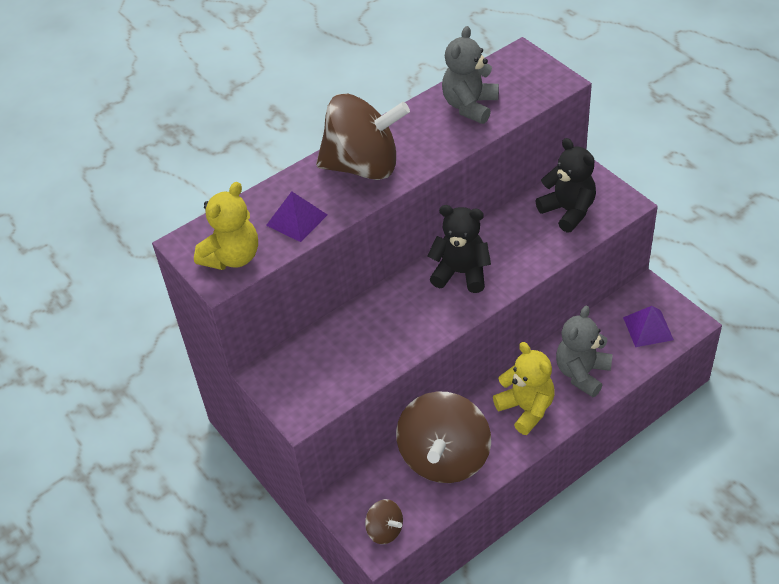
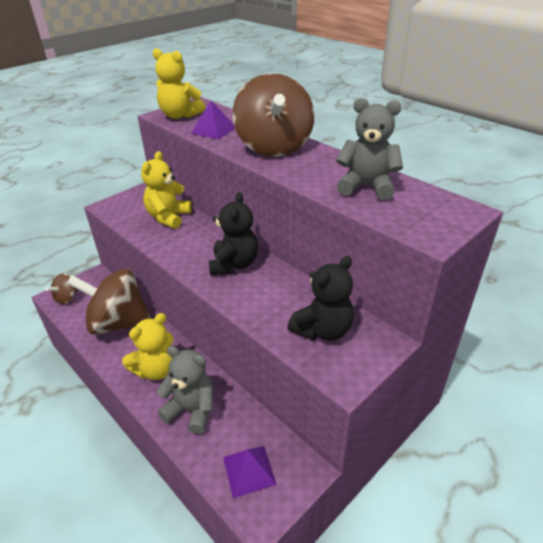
camera: 80 degrees right, 10 degrees down
none -> yellow teddy bear [141,151,192,229]

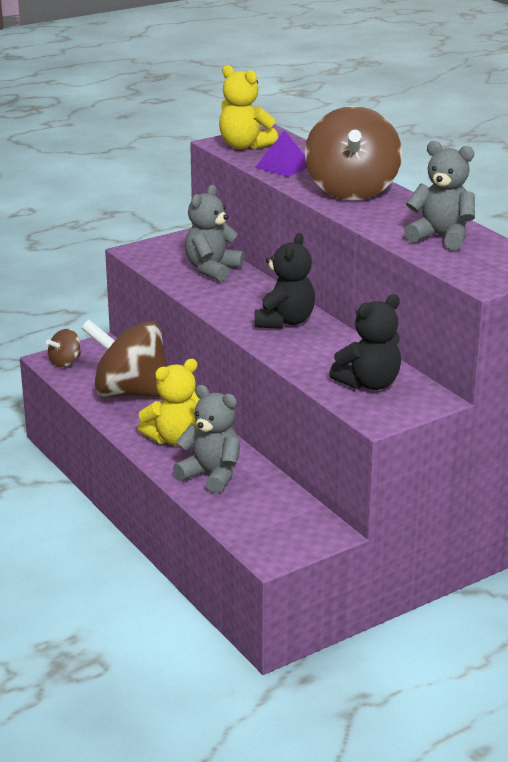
camera: 10 degrees right, 10 degrees down
yellow teddy bear [141,151,192,229] -> grey teddy bear [185,185,244,281]
purple pyramid [223,446,277,498] -> none

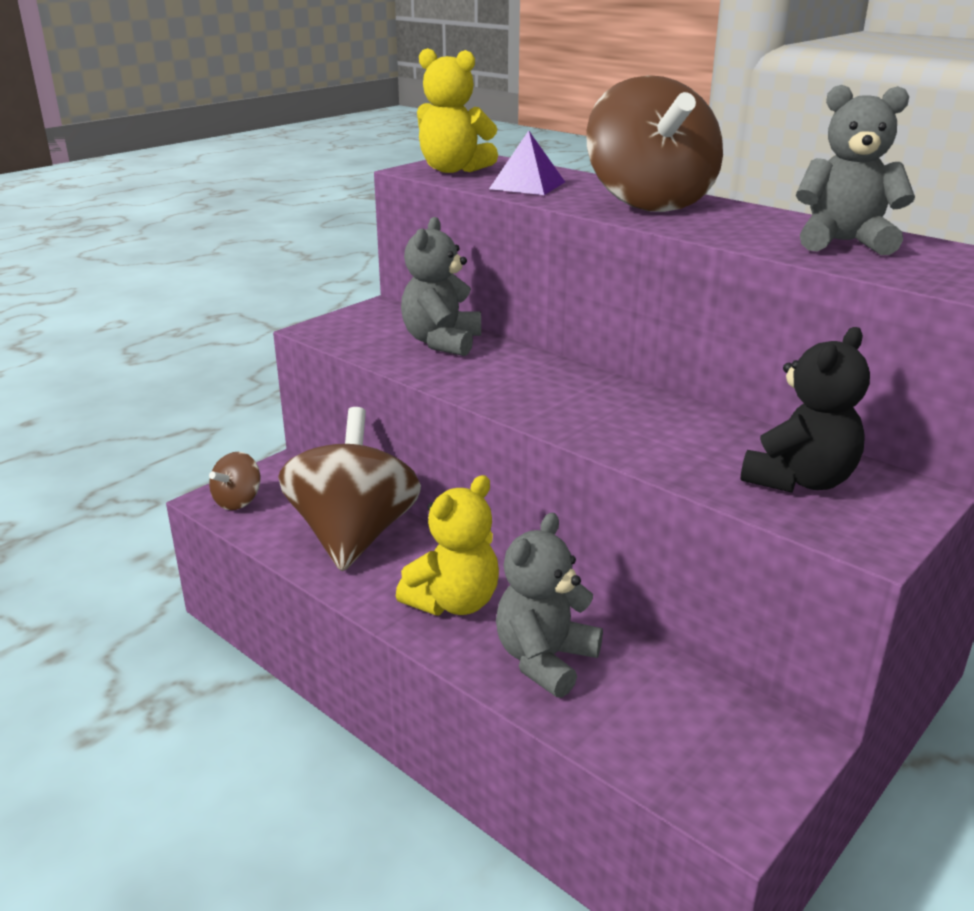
camera: 15 degrees left, 0 degrees up
brown spinning top [81,319,167,397] -> brown spinning top turned 90 degrees clockwise [278,407,421,571]
grey teddy bear [173,385,240,493] -> grey teddy bear turned 75 degrees counterclockwise [496,512,603,698]
black teddy bear [254,233,315,329] -> none

